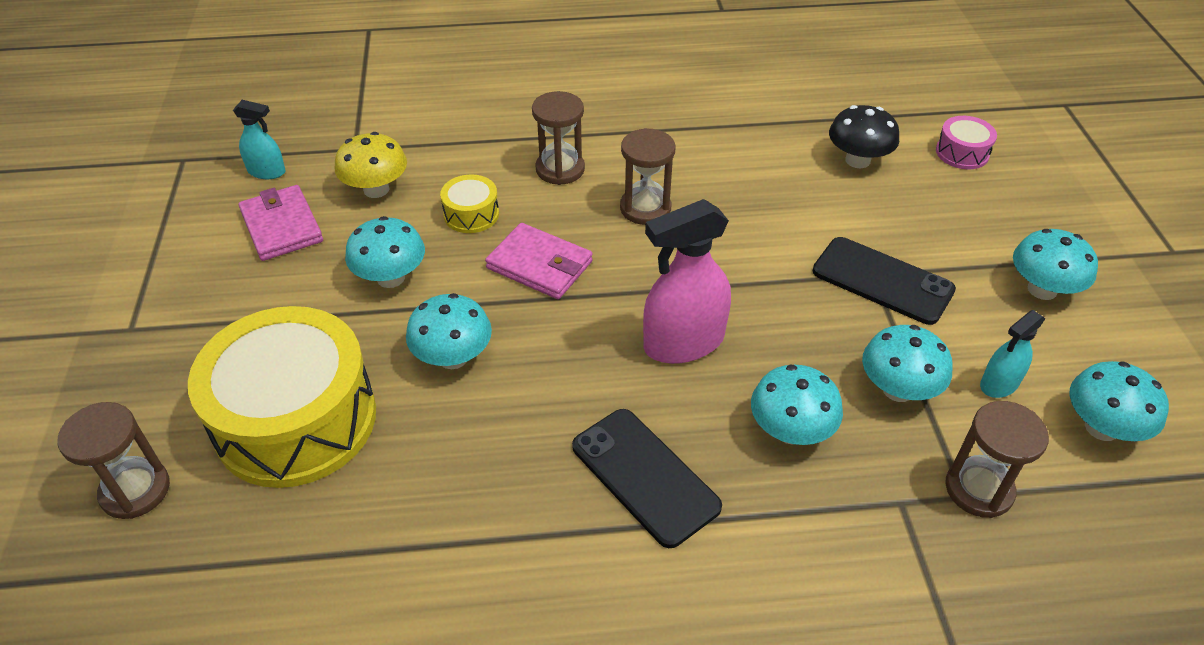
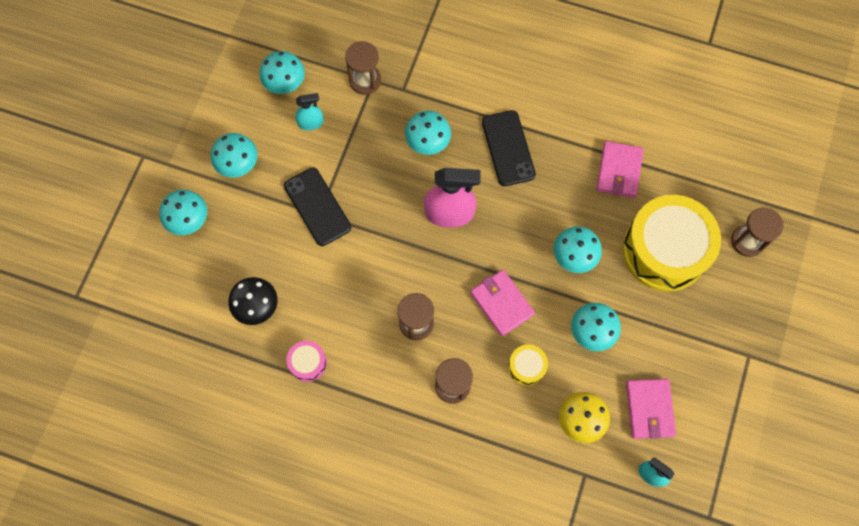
camera: 155 degrees left, 25 degrees up
turquoise mushroom [862,325,952,402] -> turquoise mushroom moved to [159,190,207,235]
pink drum [936,116,997,169] -> pink drum moved to [286,341,327,382]
none -> pink wallet [597,141,643,198]

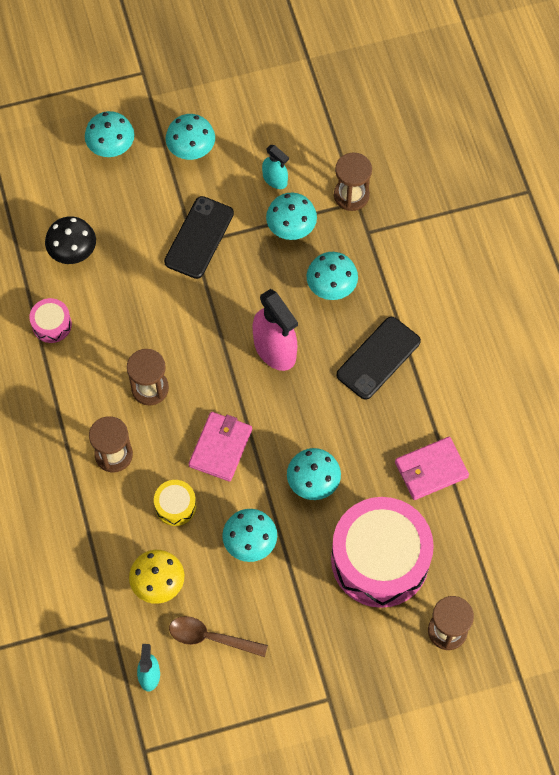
camera: 55 degrees right, 5 degrees down
turquoise mushroom [259,51,305,94] -> turquoise mushroom moved to [266,192,317,240]
yellow drum [622,195,721,292] -> pink drum [331,497,434,608]
pink wallet [626,379,676,439] -> brown spoon [169,616,268,657]

